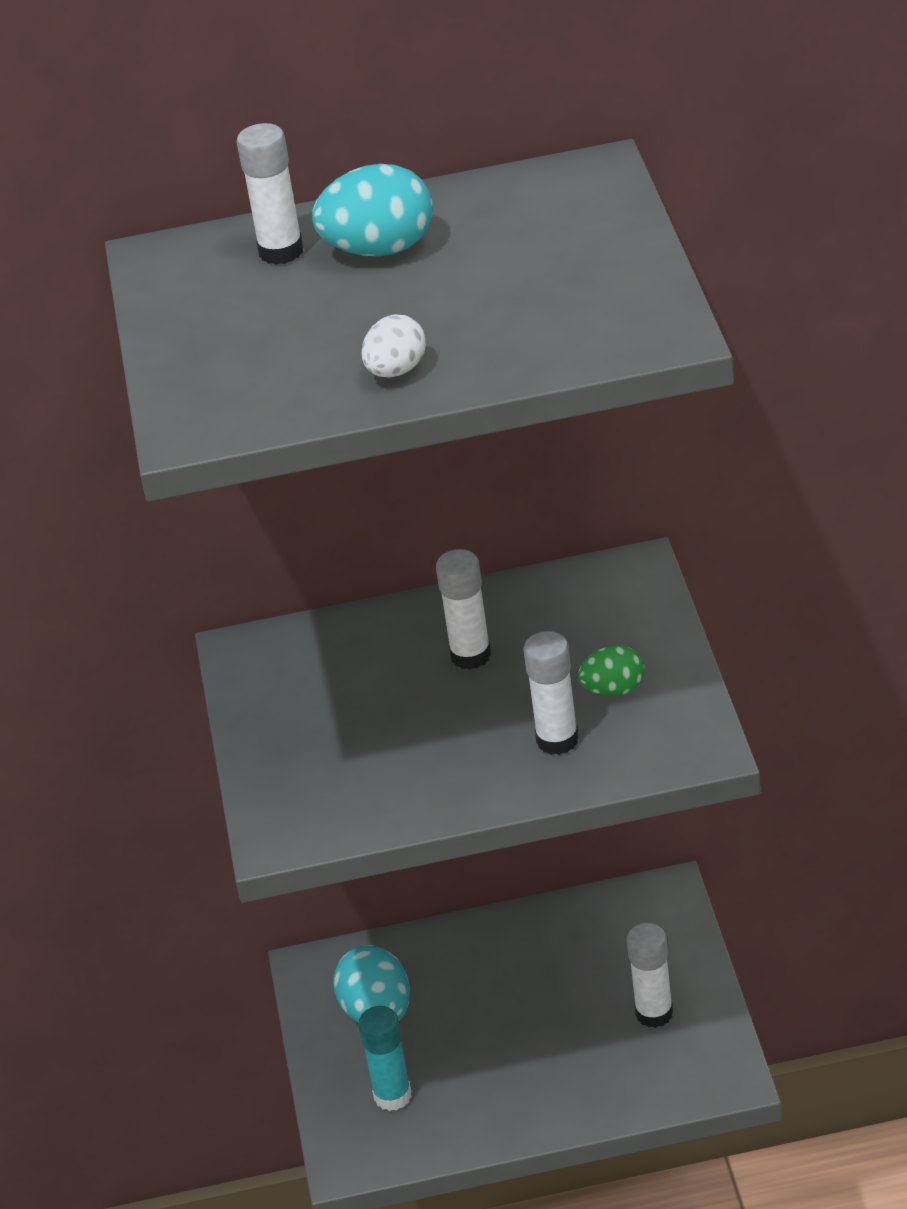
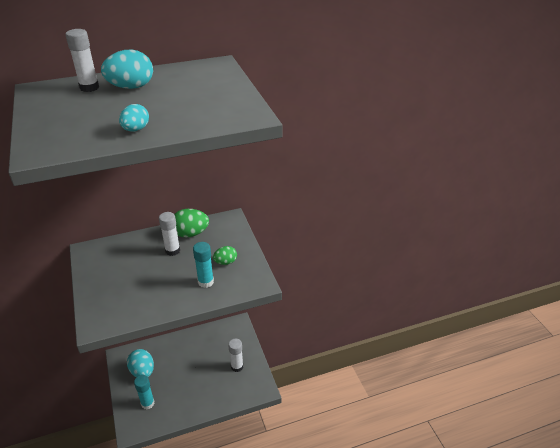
camera: 15 degrees left, 0 degrees up
white egg [362,314,426,378] -> turquoise egg [119,104,149,131]
white glue stick [523,631,579,755] -> turquoise glue stick [193,242,214,288]
none -> green egg [174,209,209,237]

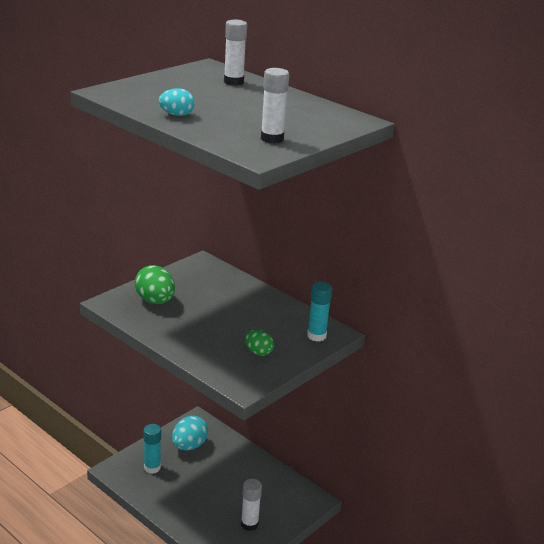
camera: 60 degrees right, 10 degrees down
turquoise egg [101,49,153,89] -> none
white glue stick [159,212,180,256] -> white glue stick moved to [261,68,289,144]
green egg [174,209,209,237] -> green egg moved to [135,265,175,304]
turquoise glue stick [193,242,214,288] -> turquoise glue stick moved to [307,282,332,342]

